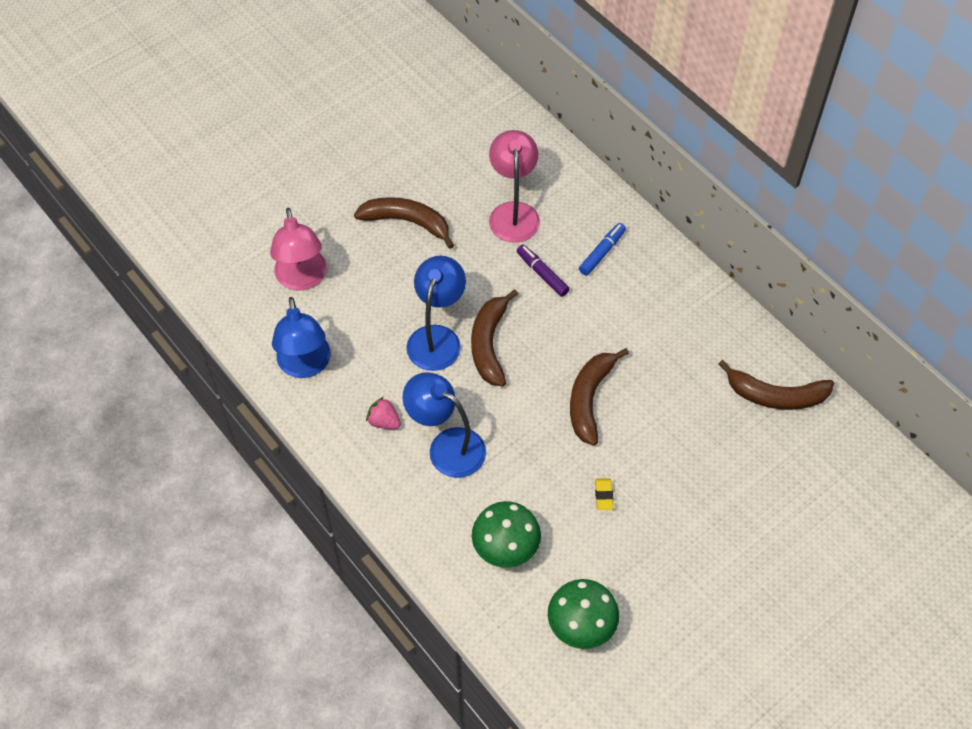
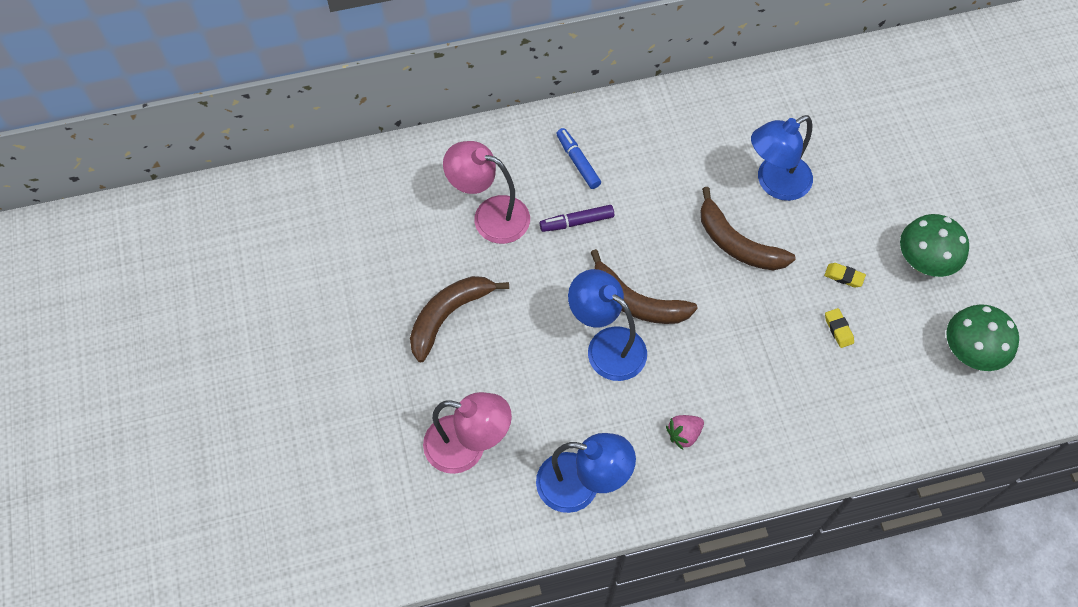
camera: 65 degrees left, 5 degrees up
blue lamp [402,372,486,478] -> blue lamp moved to [751,115,813,201]
green mushroom [472,501,541,568] -> green mushroom moved to [900,214,969,277]
brown banana [718,360,834,410] -> none
none -> yellow eraser [825,308,854,348]

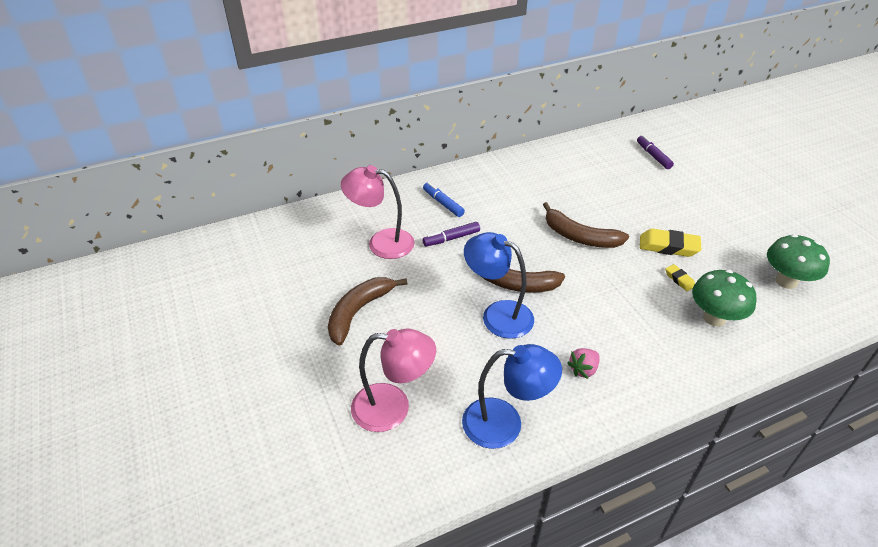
camera: 10 degrees left, 20 degrees down
blue lamp [751,115,813,201] -> none
yellow eraser [824,263,866,288] -> yellow eraser [640,229,701,257], size x1.90
green mushroom [900,214,969,277] -> green mushroom moved to [692,270,756,327]
none -> purple marker [637,135,674,169]

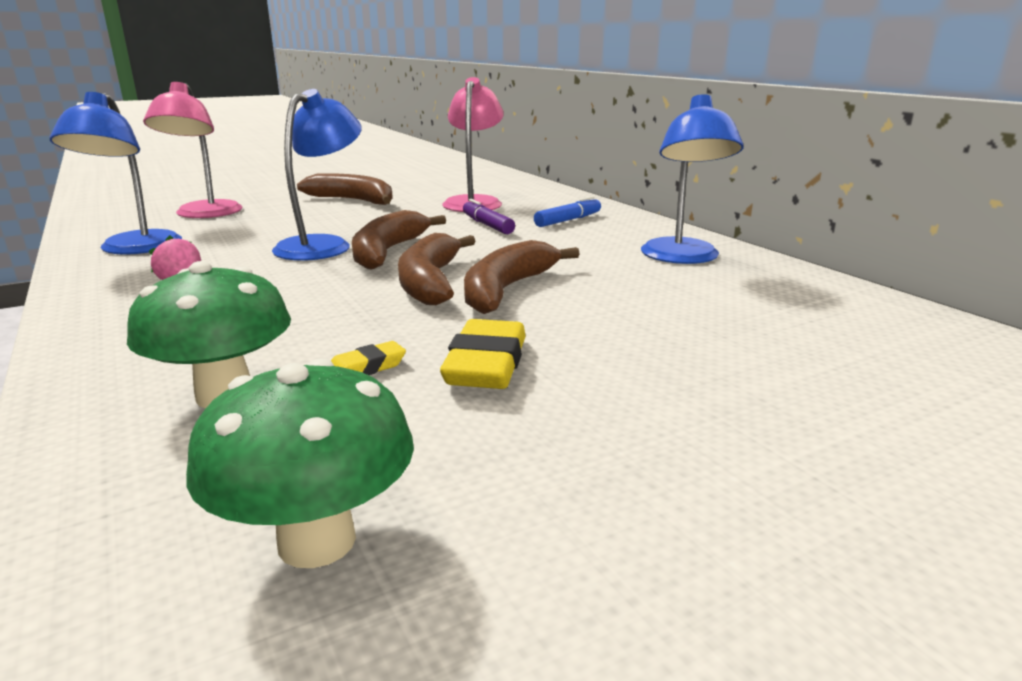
camera: 85 degrees right, 20 degrees down
purple marker [637,135,674,169] -> none
none -> brown banana [398,233,475,305]
none -> blue lamp [641,94,743,264]

